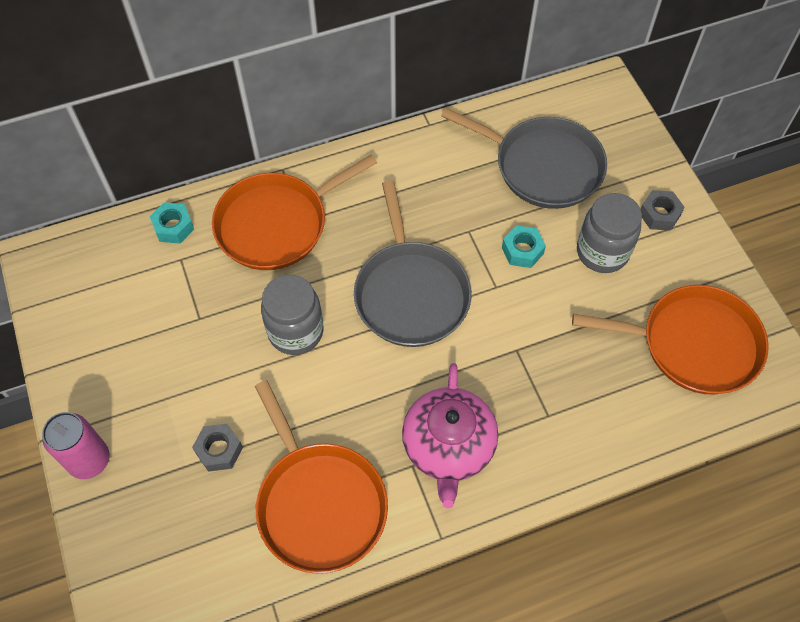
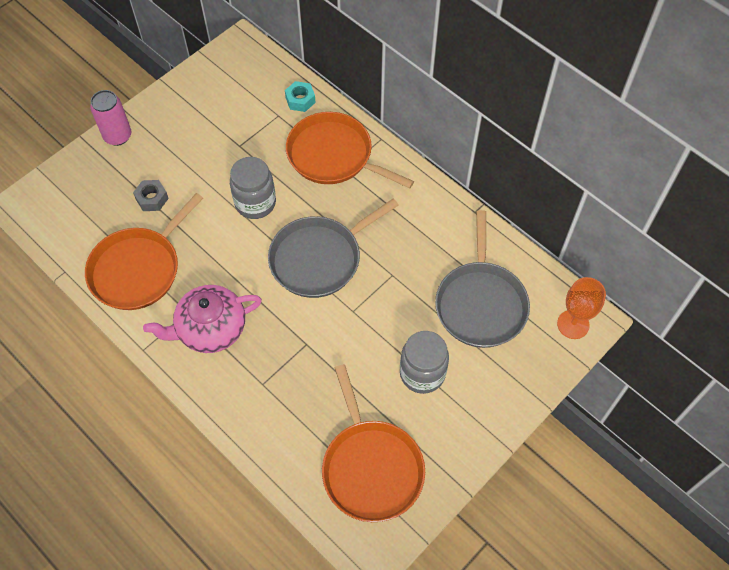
camera: 65 degrees right, 0 degrees up
turquoise nut [502,225,546,268] -> none
grey nut [641,190,685,231] -> none
none -> orange goblet [557,277,606,339]

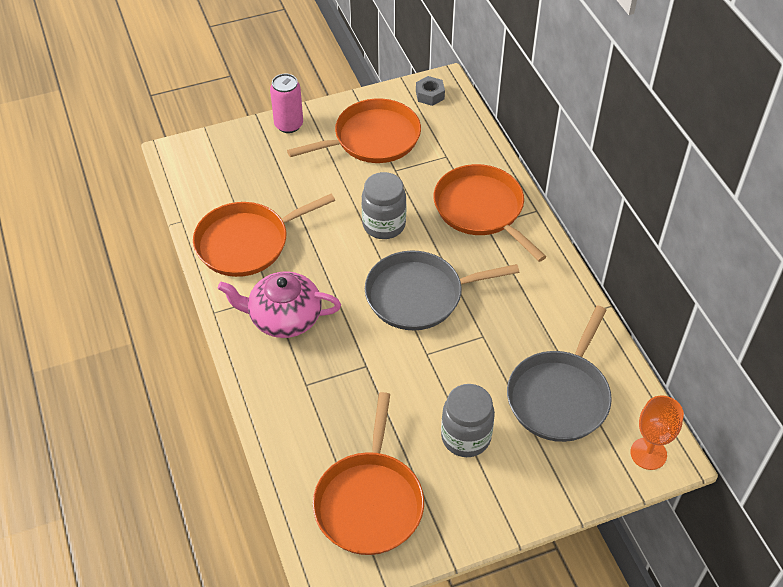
camera: 25 degrees right, 10 degrees down
grey nut [133,180,169,211] -> grey nut moved to [416,76,445,106]
turquoise nut [285,81,316,112] -> none
none -> orange pan [287,98,421,163]

